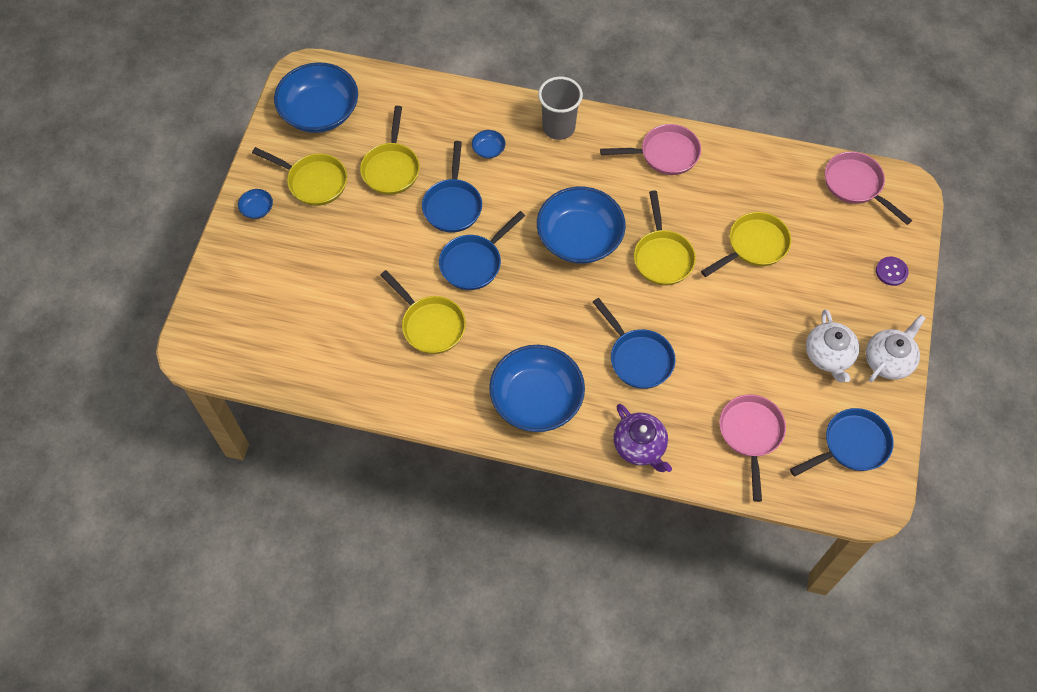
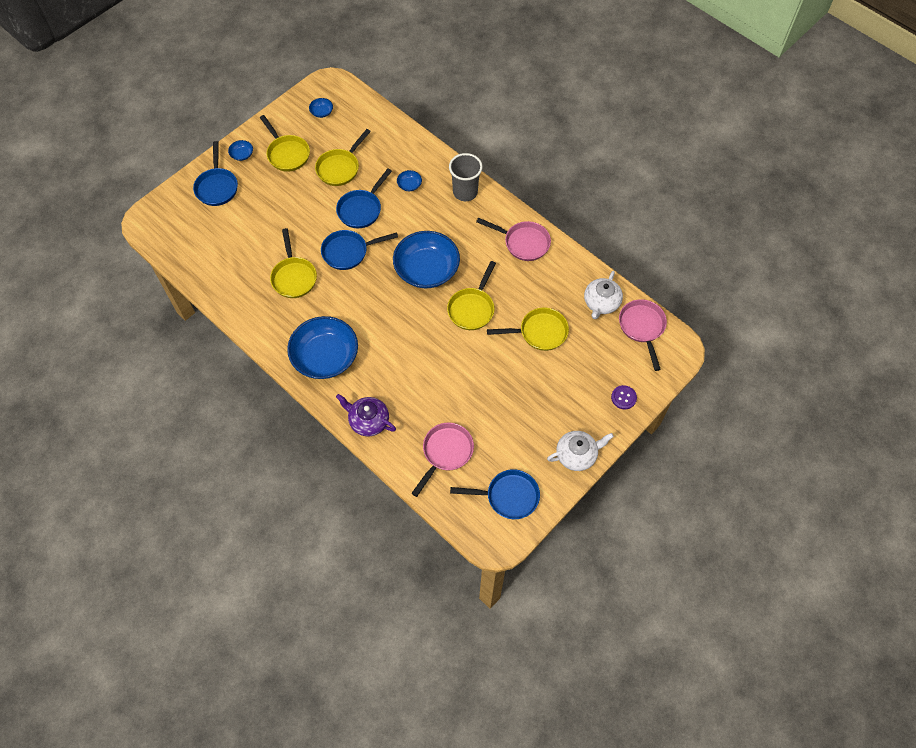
camera: 30 degrees right, 0 degrees up
blue bowl [274,62,358,133] -> blue bowl [309,98,333,118], size x0.40
blue pan [593,298,676,389] -> blue pan moved to [193,141,238,206]
purple teapot [614,404,672,472] -> purple teapot turned 120 degrees clockwise [336,394,396,437]
white teapot [806,309,860,382] -> white teapot moved to [584,271,623,319]

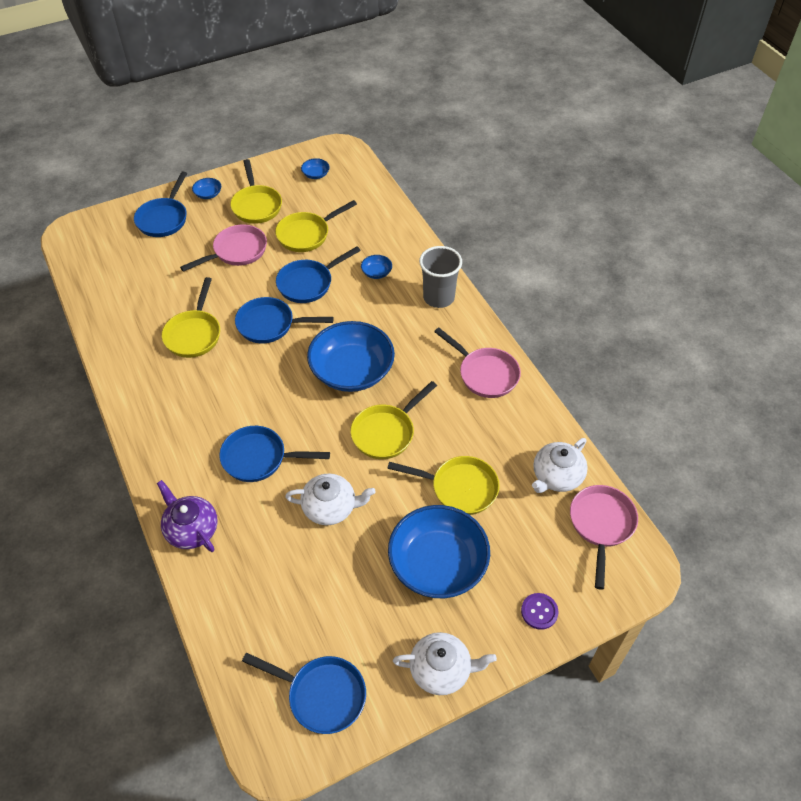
camera: 20 degrees right, 10 degrees down
blue bowl [287,316,358,379] -> blue bowl moved to [388,505,490,598]
pink pan [411,422,474,497] -> pink pan moved to [180,224,267,272]
none -> blue pan [219,426,330,482]
none -> white teapot [285,473,376,525]

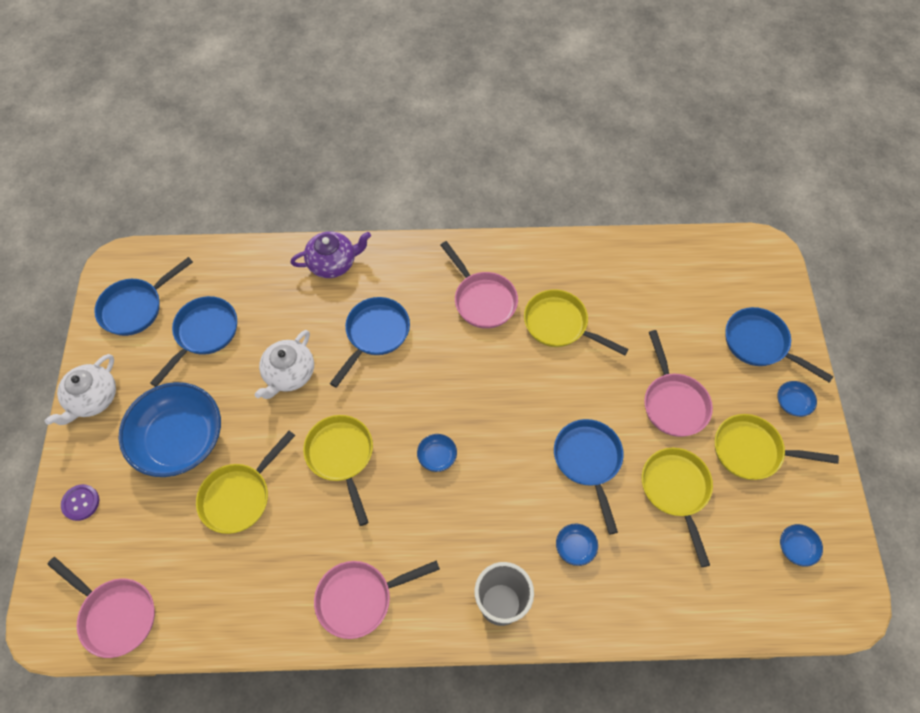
camera: 115 degrees right, 10 degrees up
blue pan [235,297,334,343] -> blue pan moved to [150,296,237,387]
blue bowl [307,321,395,392] -> blue bowl [417,434,457,472], size x0.40
white teapot [532,438,588,493] -> none
none -> pink pan [441,241,518,329]

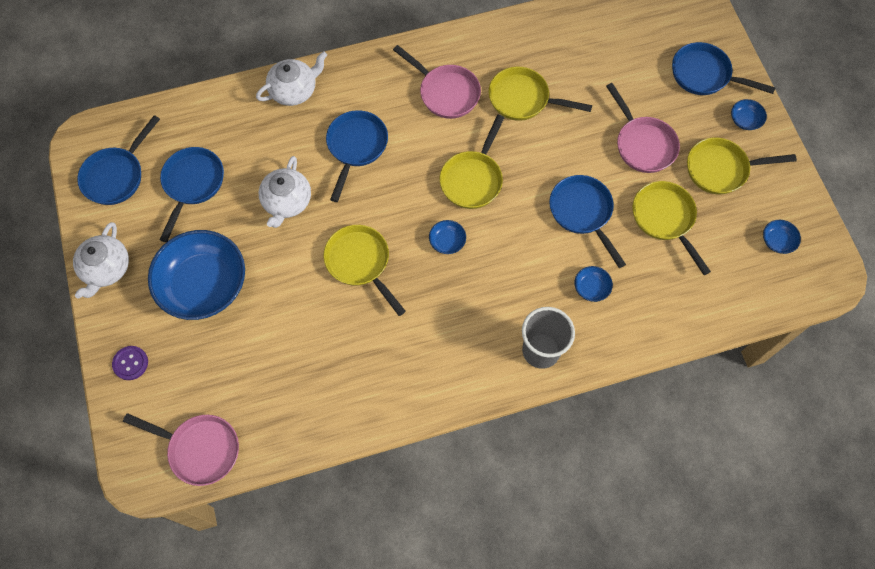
camera: 15 degrees left, 5 degrees up
yellow pan [196,431,295,534] -> yellow pan moved to [440,115,504,209]
purple teapot [290,231,371,278] -> white teapot [256,51,327,106]
pink pan [314,560,440,639] -> none

